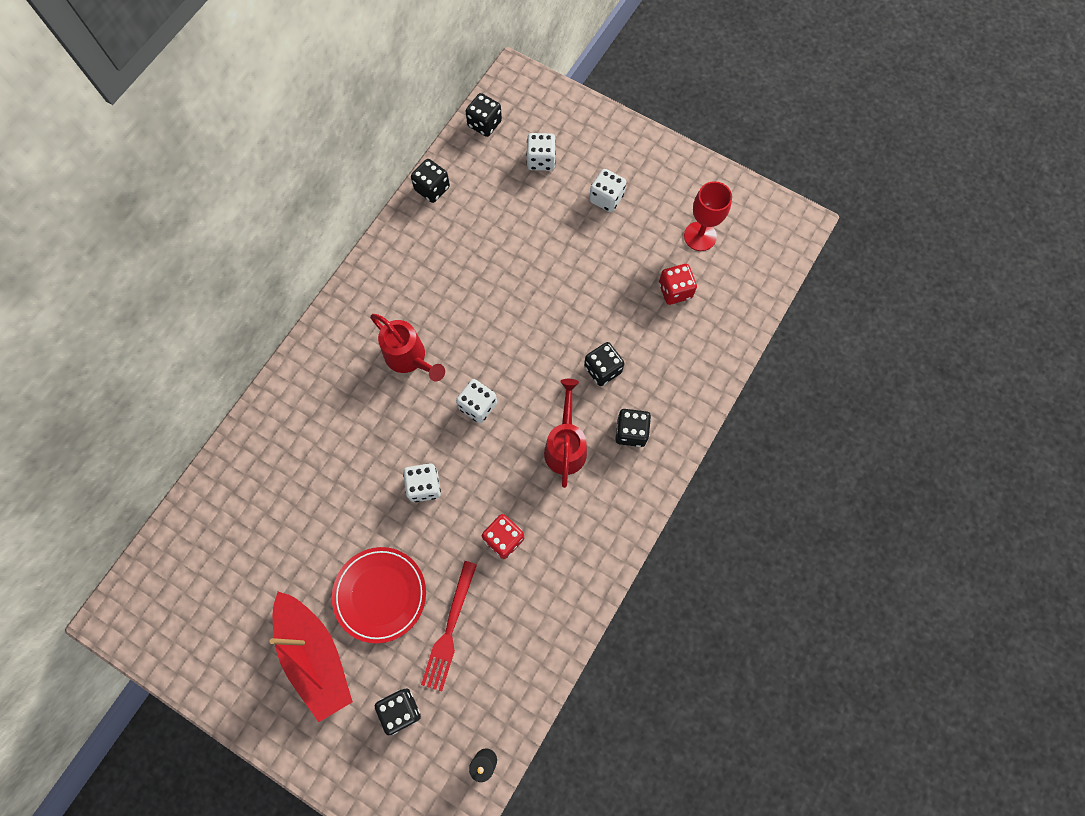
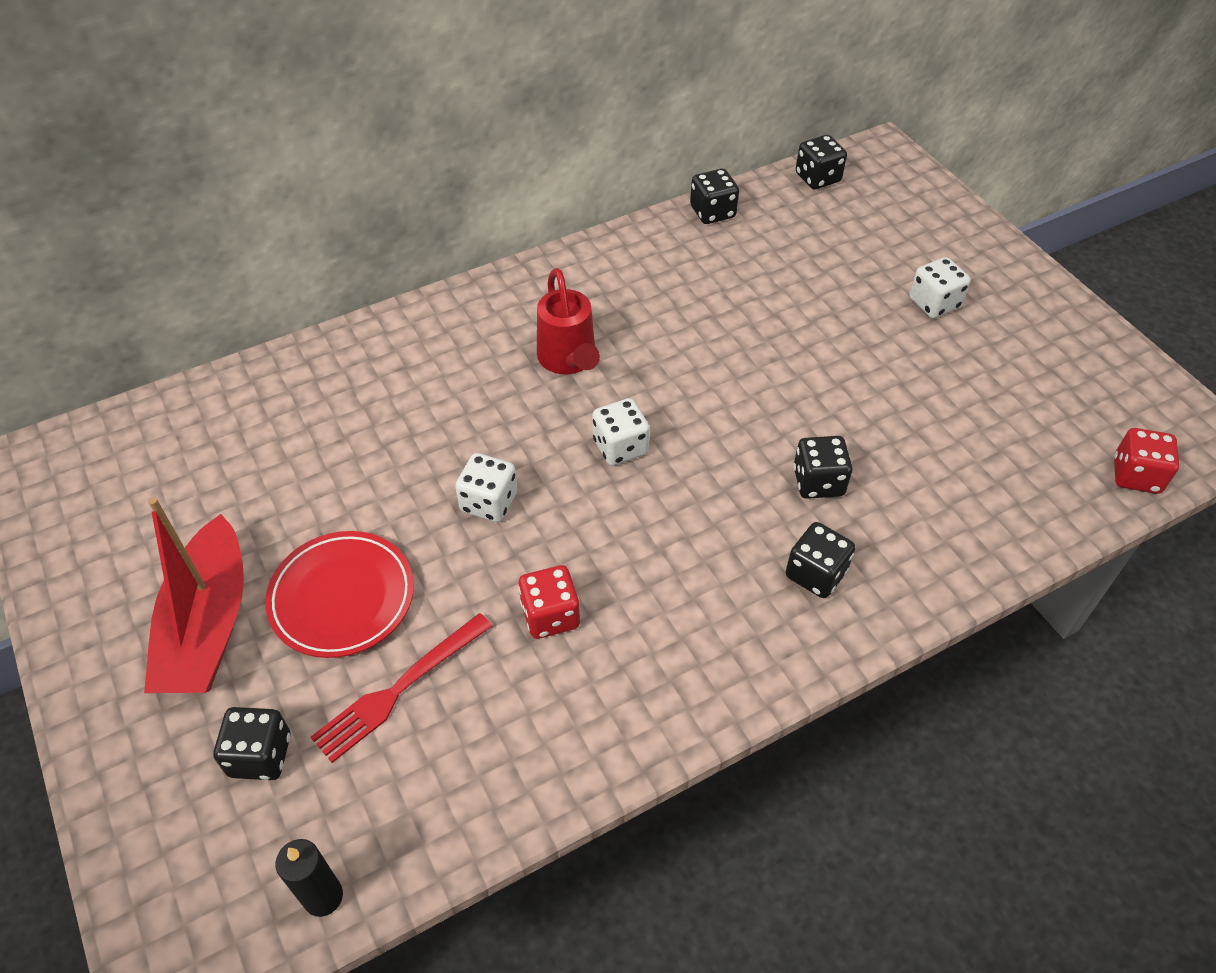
camera: 30 degrees right, 20 degrees down
white dice [526,133,556,171] -> none
red watering can [544,379,587,488] -> none
red dice [659,264,697,305] -> red dice moved to [1114,428,1179,494]
red goblet [684,181,732,251] -> none

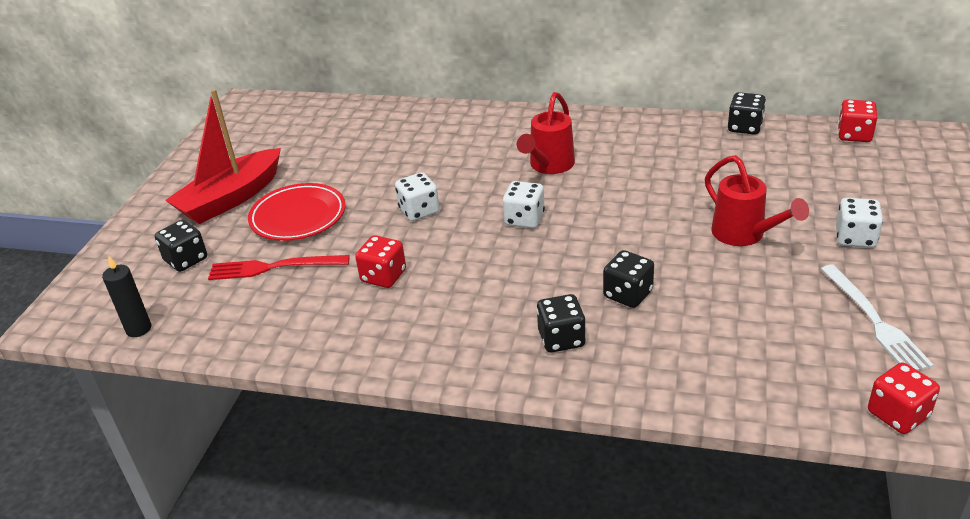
camera: 45 degrees right, 15 degrees down
black dice [796,135,847,189] -> red dice [838,100,878,142]
none -> red watering can [705,155,809,246]
none -> white fork [821,265,934,371]

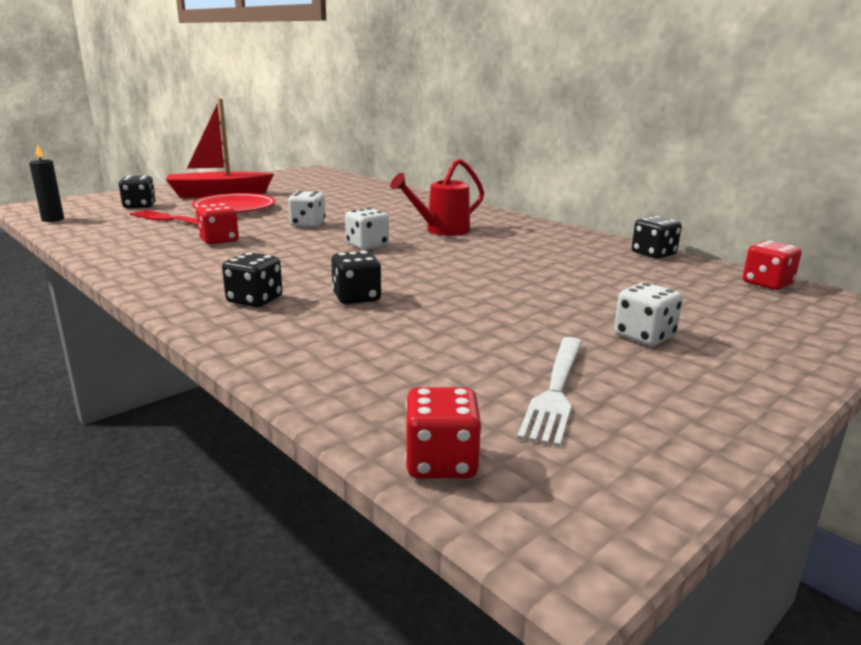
camera: 30 degrees right, 15 degrees down
red watering can [705,155,809,246] -> none

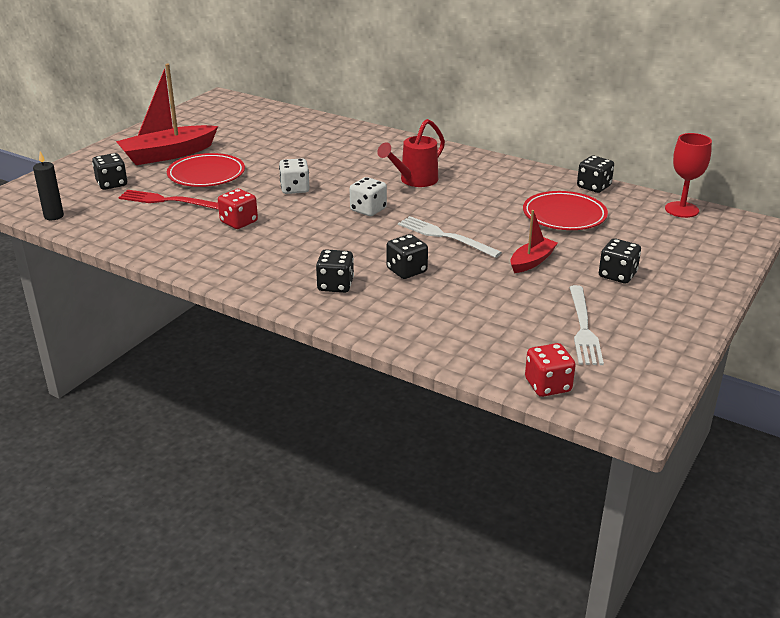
camera: 15 degrees left, 10 degrees up
white dice [614,282,683,346] -> black dice [599,238,641,284]
red dice [743,241,802,290] -> red goblet [665,133,712,218]
none -> white fork [398,216,502,258]
none -> red boat [510,210,558,273]
none -> red plate [523,191,608,230]

